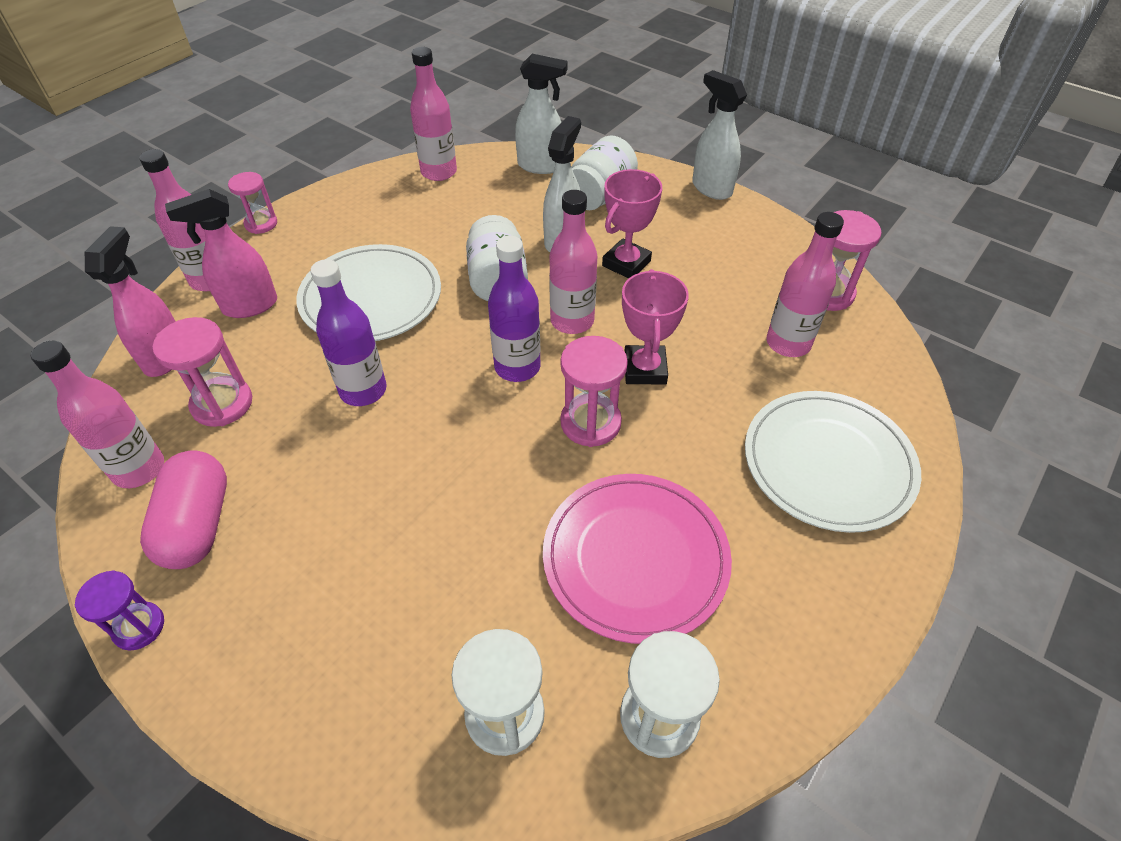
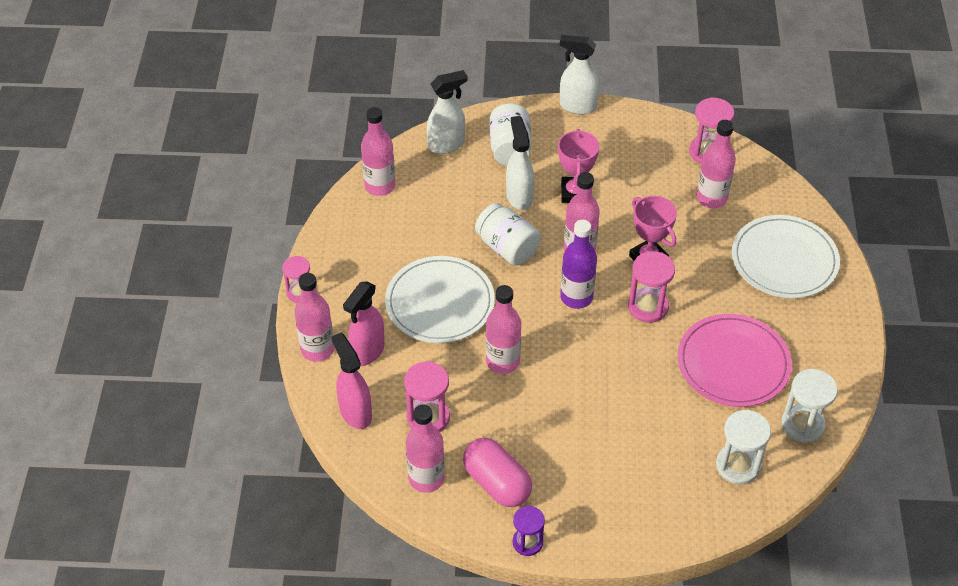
camera: 35 degrees left, 0 degrees up
purple bottle [311,259,387,406] -> pink bottle [486,285,521,374]

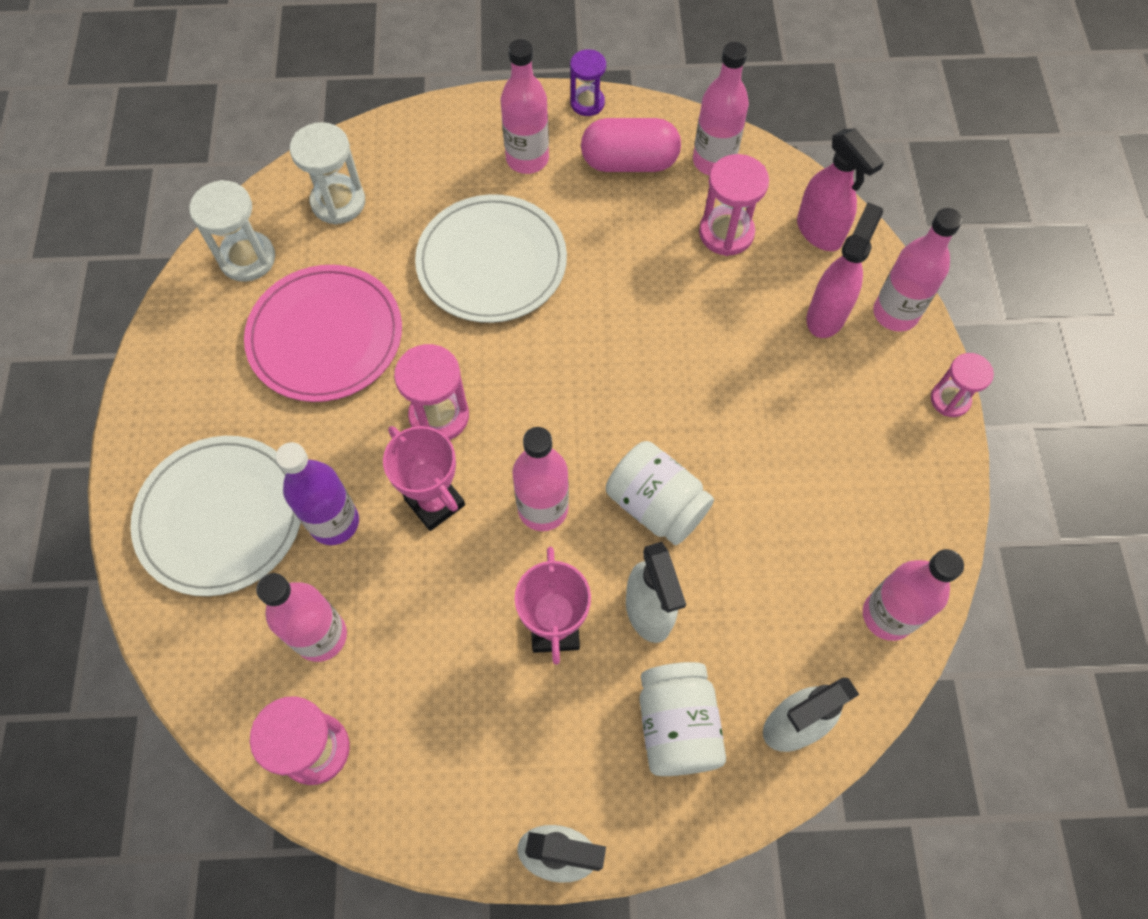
camera: 175 degrees right, 15 degrees up
white plate [385,256,495,343] -> white plate moved to [415,194,567,323]
pink capsule [463,438,532,507] -> pink capsule turned 45 degrees counterclockwise [581,118,681,172]
pink bottle [486,285,521,374] -> pink bottle moved to [501,39,549,174]
purple bottle [560,220,597,309] -> purple bottle moved to [276,442,359,545]

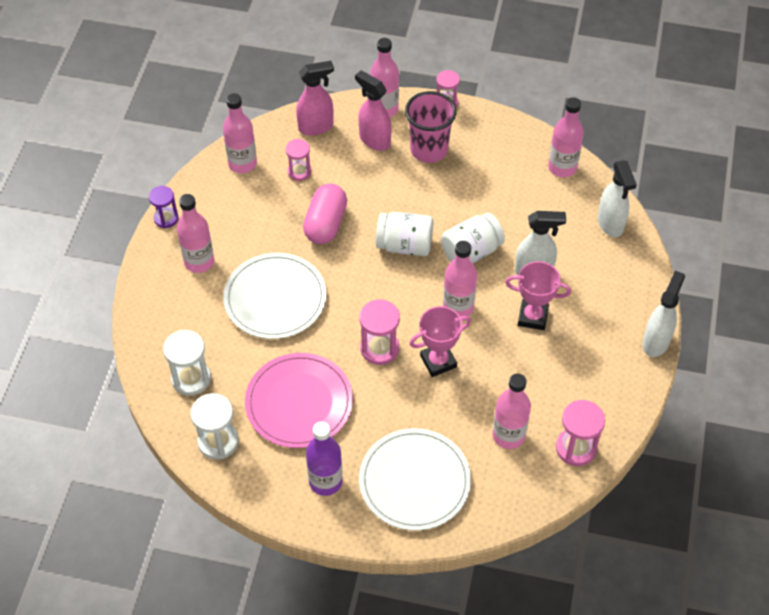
camera: 75 degrees left, 10 degrees down
purple bottle [276,442,359,545] -> purple bottle moved to [306,421,343,496]
pink capsule [581,118,681,172] -> pink capsule moved to [303,184,347,244]
white jar [639,662,726,776] -> white jar moved to [376,212,433,256]
pink hourglass [699,154,769,256] -> pink hourglass [285,139,311,181], size x0.67
none -> pink cup [405,91,457,163]

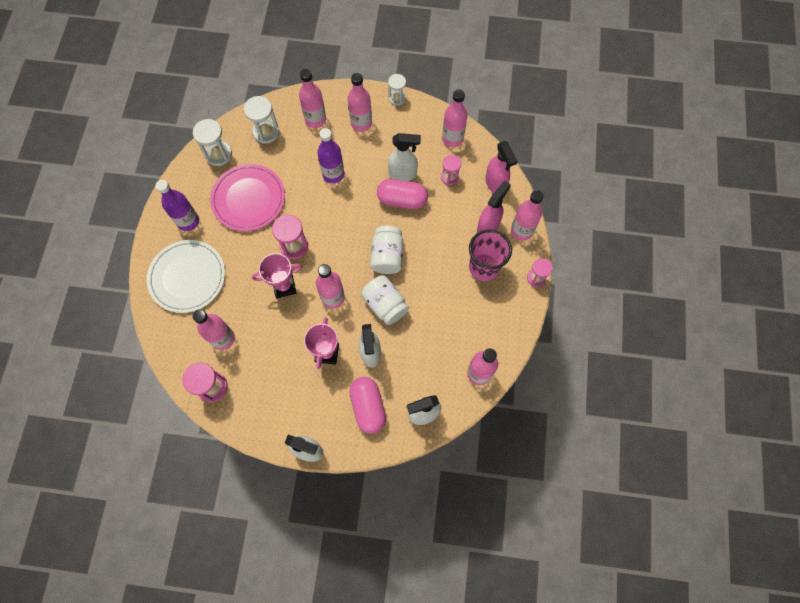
camera: 85 degrees right, 15 degrees up
purple hourglass [149,186,178,228] -> white hourglass [388,74,406,105]
white plate [223,253,326,339] -> purple bottle [317,128,344,183]
pink trophy [409,306,471,377] -> pink trophy turned 75 degrees counterclockwise [252,253,302,298]
none -> pink bottle [299,69,326,128]
none -> pink capsule [349,377,386,434]
none -> white spray bottle [388,133,421,181]

